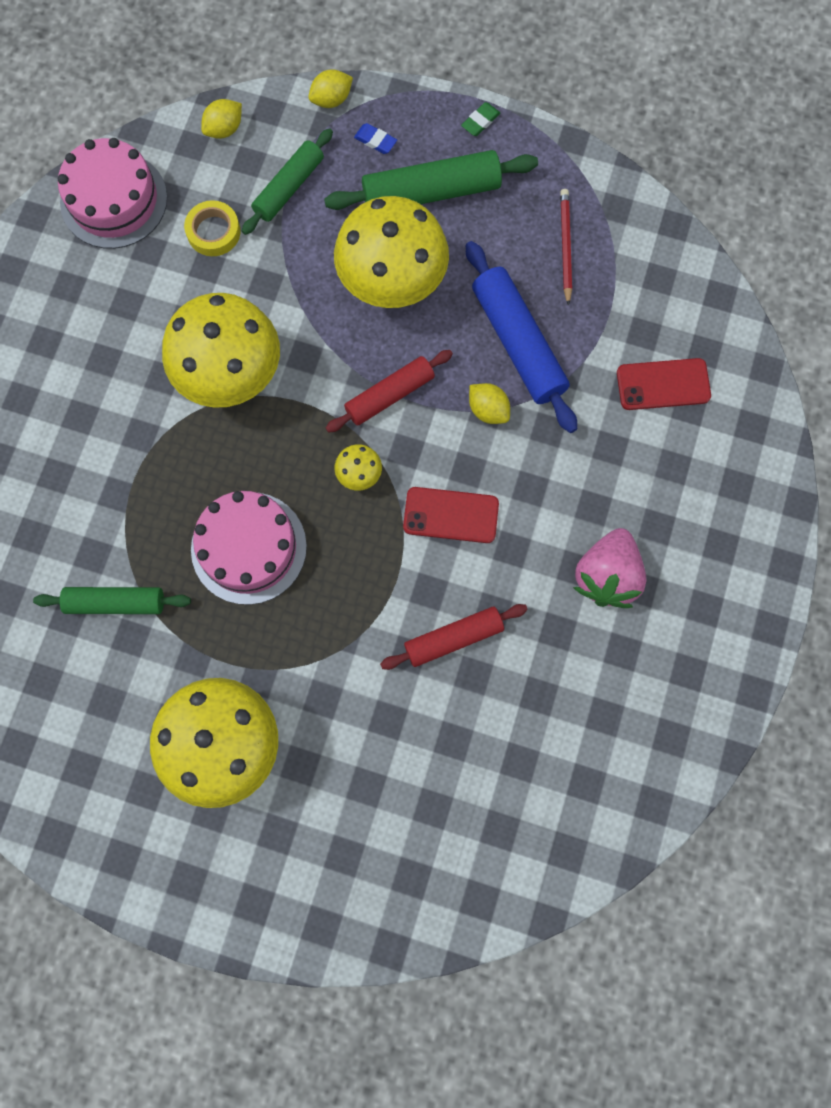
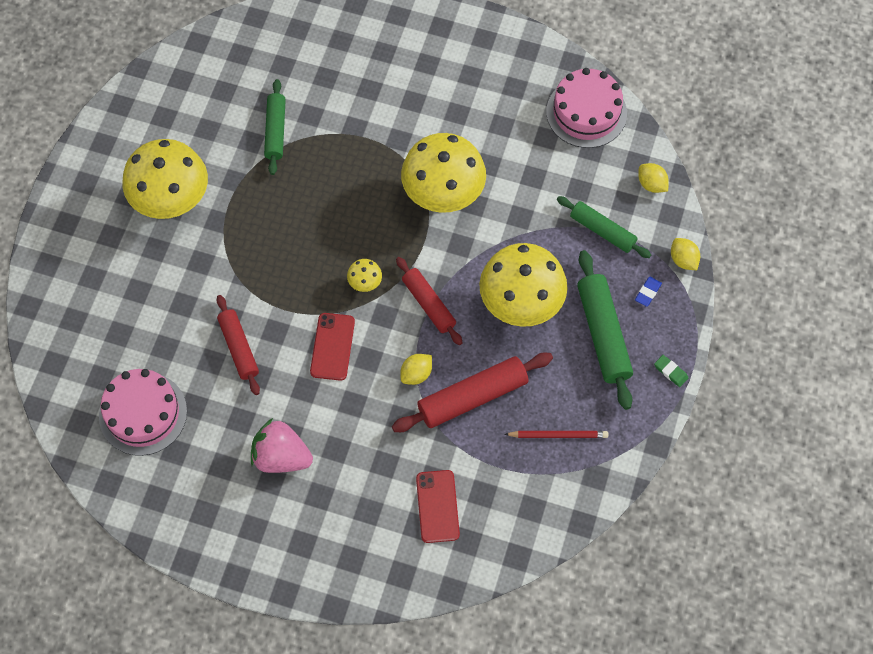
camera: 90 degrees right, 10 degrees down
yellow tape [184,200,240,256] -> none
pink cake [191,491,307,605] -> pink cake moved to [99,369,187,456]
blue rolling pin [466,241,577,433] -> red rolling pin [392,353,553,432]

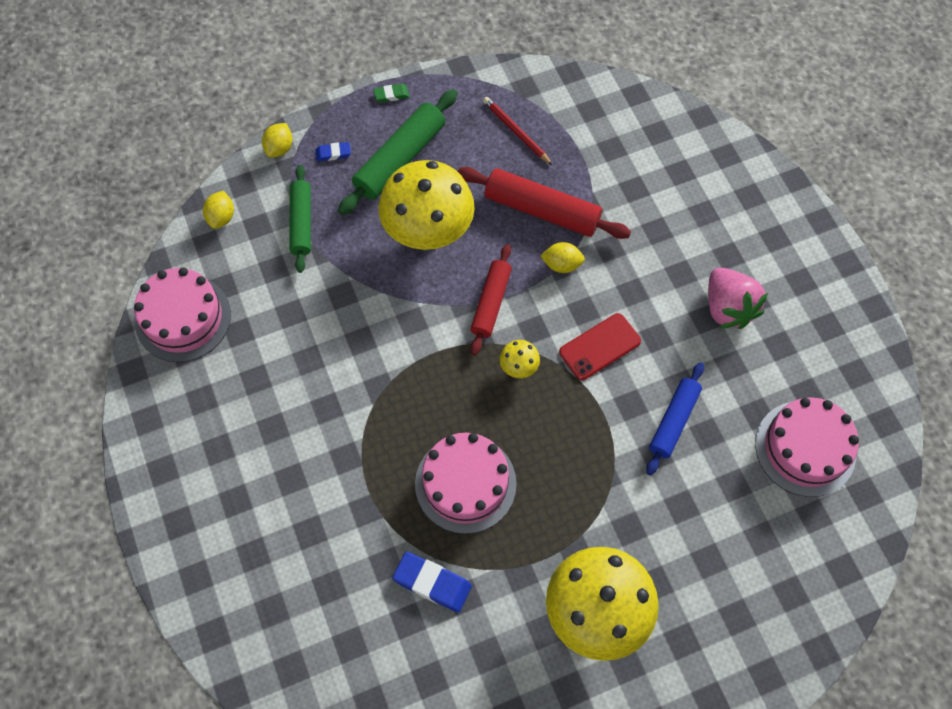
camera: 130 degrees left, 0 degrees up
red rolling pin [217,295,260,395] -> blue rolling pin [646,362,704,475]
green rolling pin [264,79,286,175] -> blue eraser [392,552,472,613]
yellow mushroom [401,133,486,213] -> none
red phone [416,470,460,543] -> none
green eraser [654,355,688,387] -> green eraser turned 75 degrees clockwise [373,84,410,103]
none -> pink cake [415,433,517,534]

